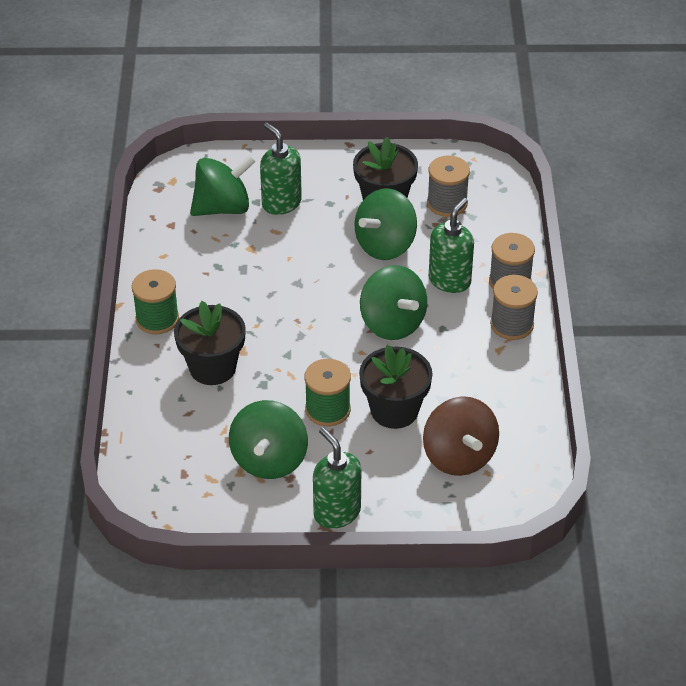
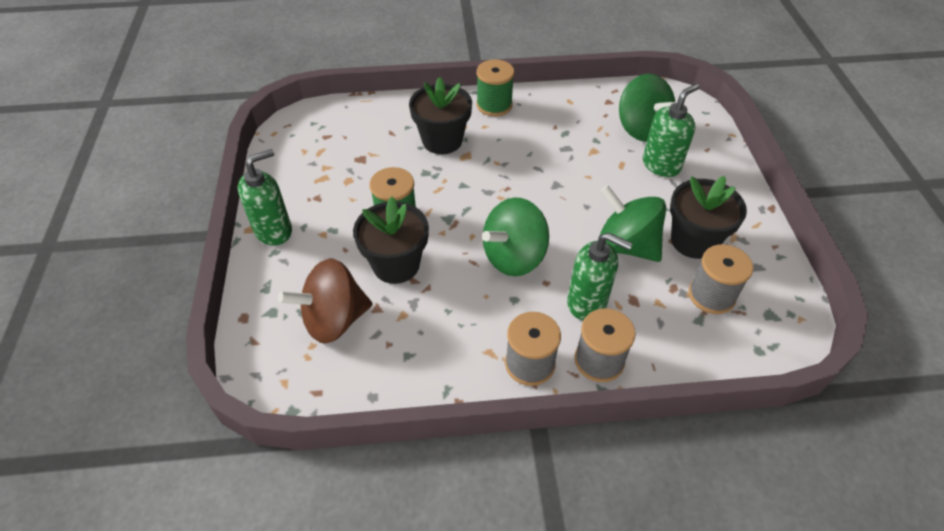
camera: 85 degrees right, 5 degrees up
green spinning top [229,400,308,479] -> none

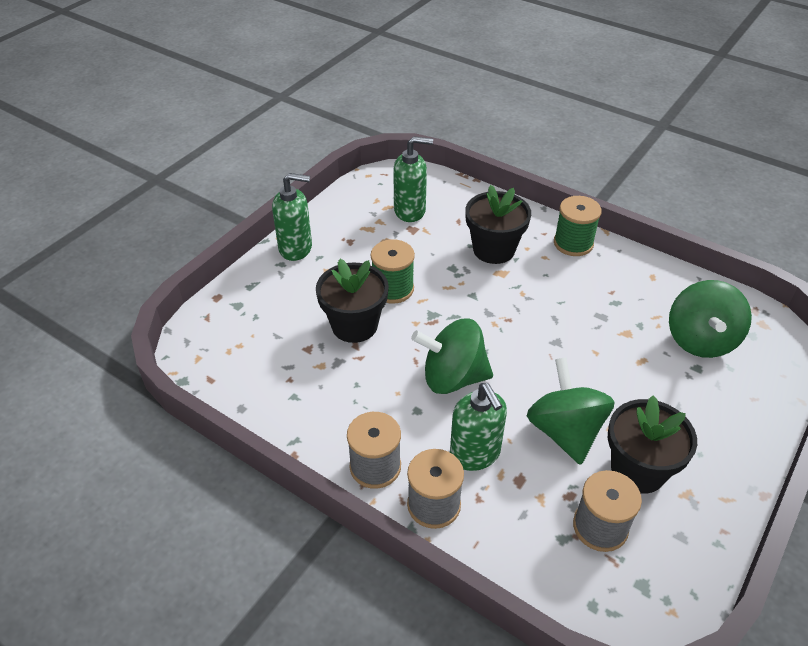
camera: 40 degrees right, 5 degrees down
brown spinning top [278,259,373,344] -> none
green soap dispenser [643,84,699,177] -> green soap dispenser moved to [393,136,433,222]

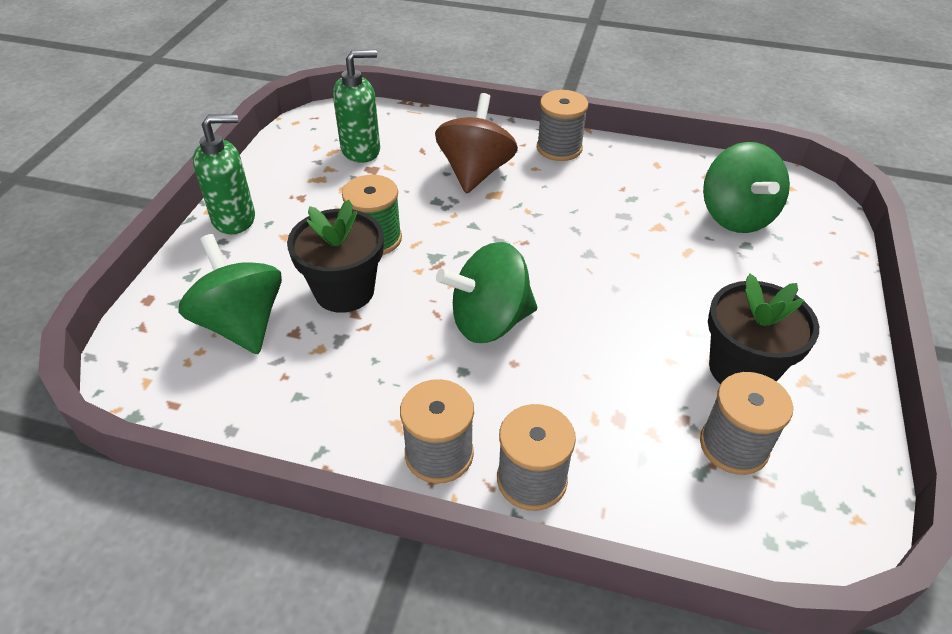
camera: 20 degrees left, 0 degrees up
green soap dispenser [450,383,507,471] -> none
black flower pot [465,185,531,264] -> brown spinning top [435,93,518,194]
green spinning top [527,357,615,465] -> green spinning top moved to [178,234,282,354]
green spool [554,196,602,256] -> grey spool [537,90,588,161]

